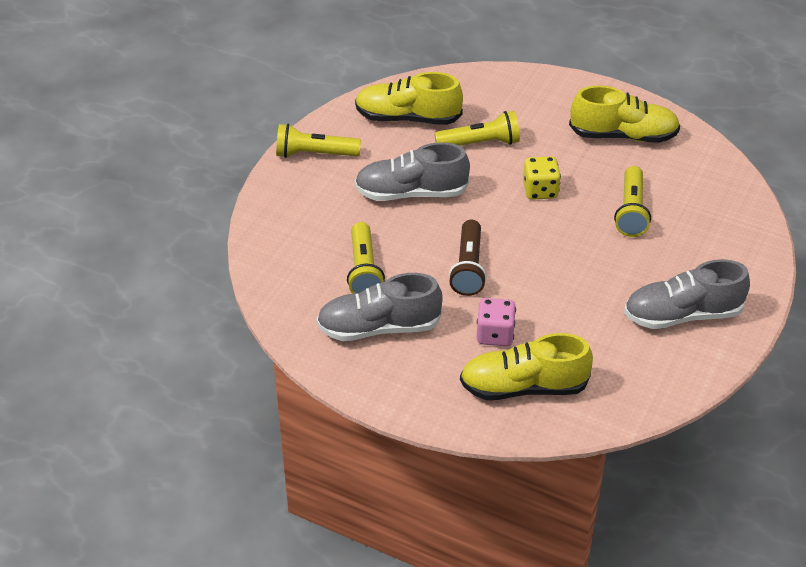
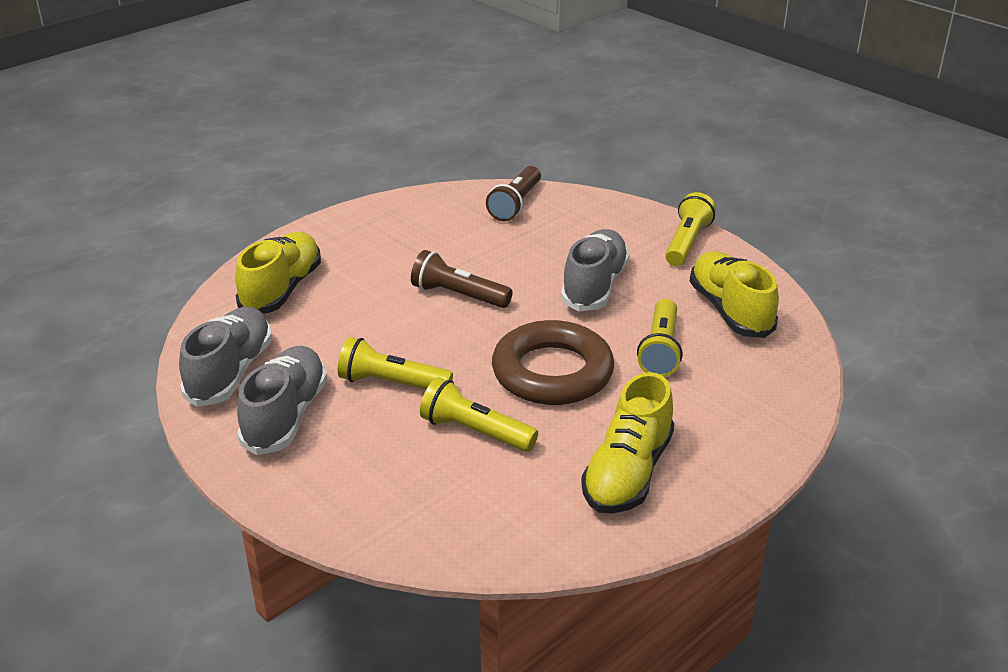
camera: 110 degrees right, 10 degrees down
grey shoe [317,273,443,341] -> grey shoe moved to [179,307,272,407]
yellow flashlight [347,222,385,294] -> yellow flashlight moved to [338,337,453,390]
yellow shoe [355,72,463,125] -> yellow shoe turned 45 degrees counterclockwise [690,251,779,338]
pink dice [477,298,516,346] -> none
yellow dice [523,156,561,200] -> brown ring [492,320,614,405]
none -> brown flashlight [486,166,541,221]

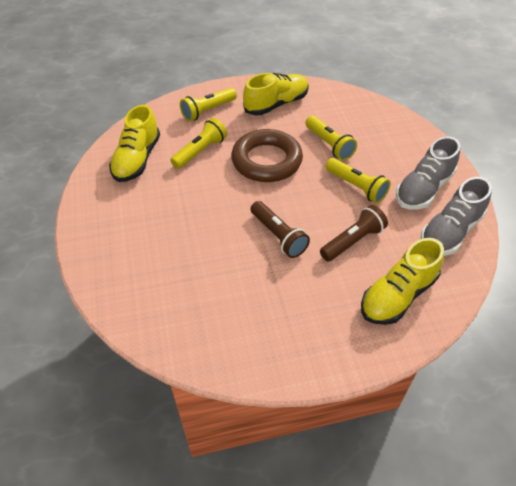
camera: 150 degrees left, 15 degrees up
brown flashlight [486,166,541,221] -> brown flashlight moved to [320,205,388,262]
grey shoe [561,229,630,311] -> none
yellow flashlight [665,192,716,266] -> yellow flashlight moved to [180,88,237,121]

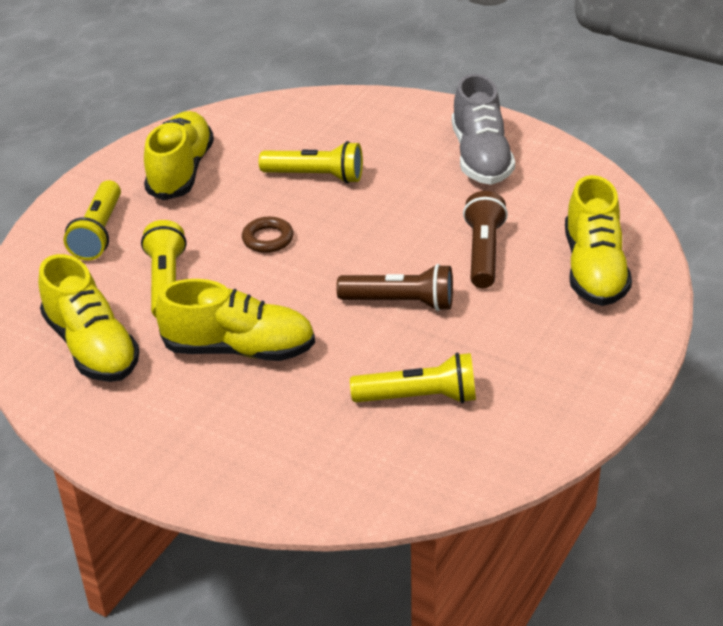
camera: 45 degrees left, 10 degrees down
brown ring [231,129,303,182] -> brown ring [242,217,294,253], size x0.44
yellow flashlight [326,158,391,203] -> yellow flashlight moved to [350,353,476,403]
grey shoe [420,177,492,256] -> none
none -> yellow shoe [156,279,315,361]

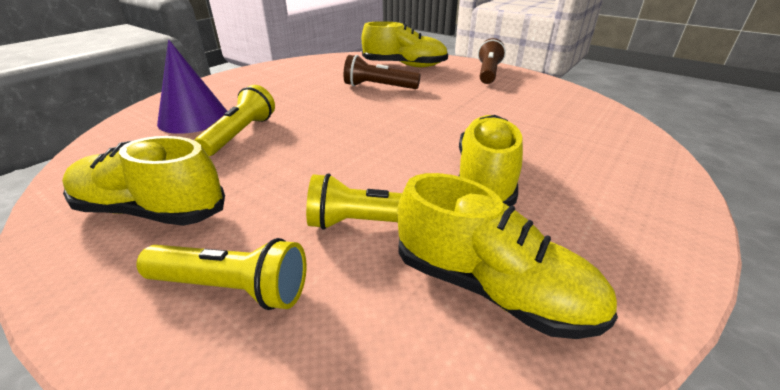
camera: 85 degrees left, 5 degrees down
yellow shoe [38,254,139,382] -> yellow shoe turned 60 degrees clockwise [397,173,618,339]
brown ring [242,217,294,253] -> none
brown flashlight [336,264,453,311] -> brown flashlight moved to [478,38,506,84]
yellow flashlight [350,353,476,403] -> none
grey shoe [452,74,515,185] -> none
none -> purple cone [157,40,227,134]

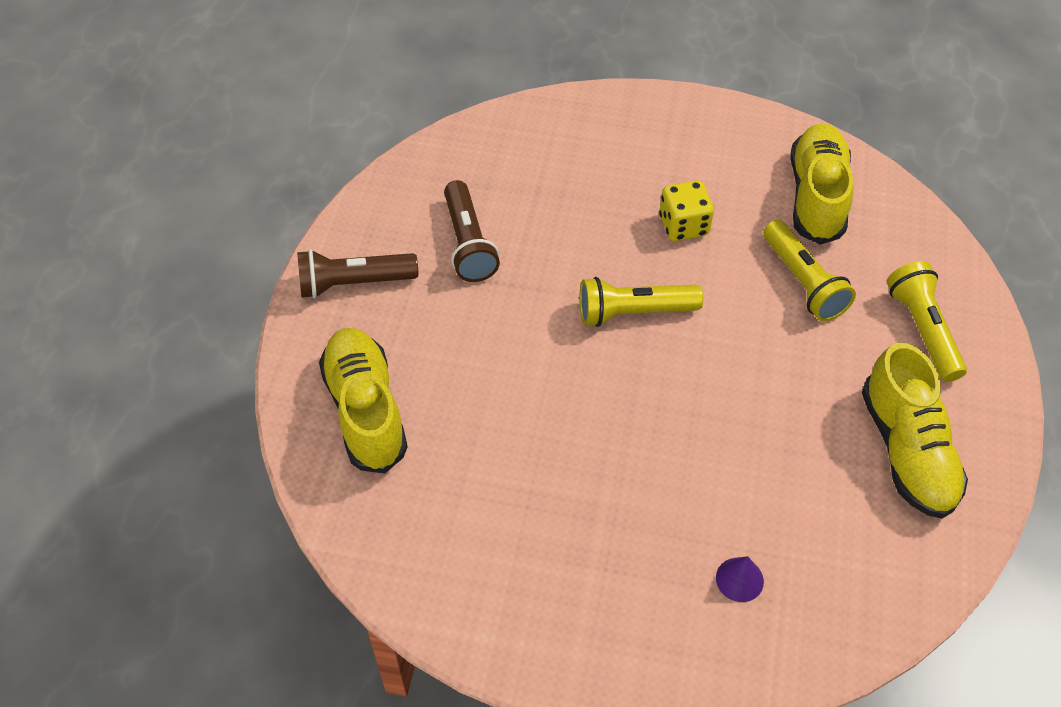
camera: 115 degrees left, 20 degrees up
purple cone [157,40,227,134] -> purple cone [716,556,764,602], size x0.46
yellow flashlight [194,85,275,156] -> yellow flashlight moved to [580,277,703,327]
brown flashlight [344,55,421,89] -> brown flashlight moved to [444,180,500,282]
yellow shoe [459,115,523,206] -> yellow dice [659,180,714,241]

